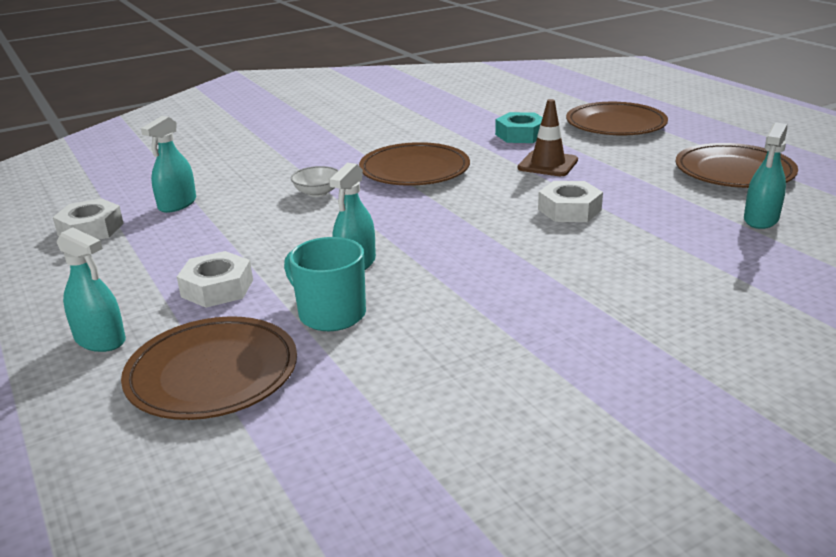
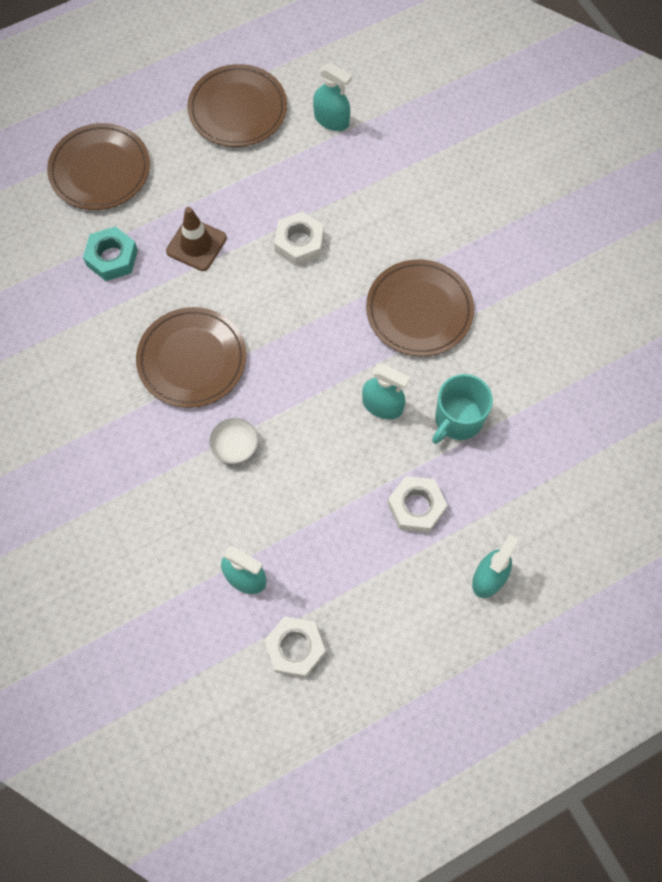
camera: 90 degrees left, 40 degrees up
brown plate [121,317,297,420] -> brown plate moved to [366,259,474,356]

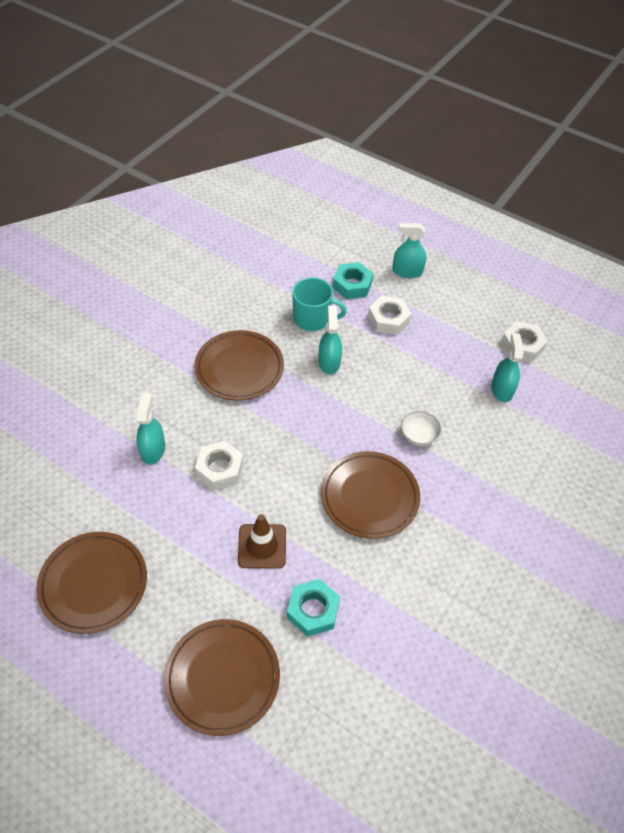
camera: 120 degrees left, 15 degrees down
turquoise spray bottle [313,63,352,131] -> turquoise spray bottle moved to [136,393,165,465]
none -> turquoise nut [333,262,374,299]

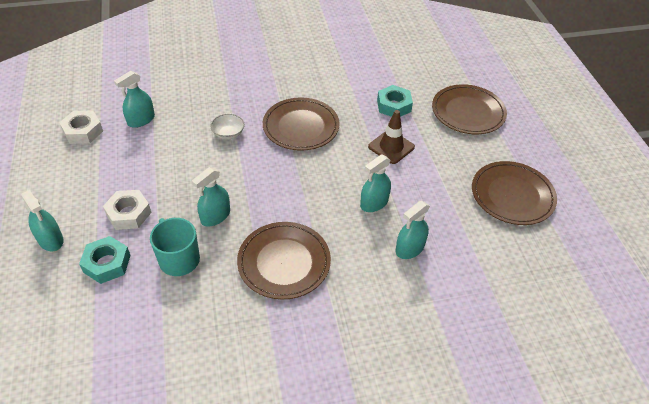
camera: 135 degrees left, 5 degrees down
white nut [195,441,244,490] -> turquoise spray bottle [360,155,391,212]

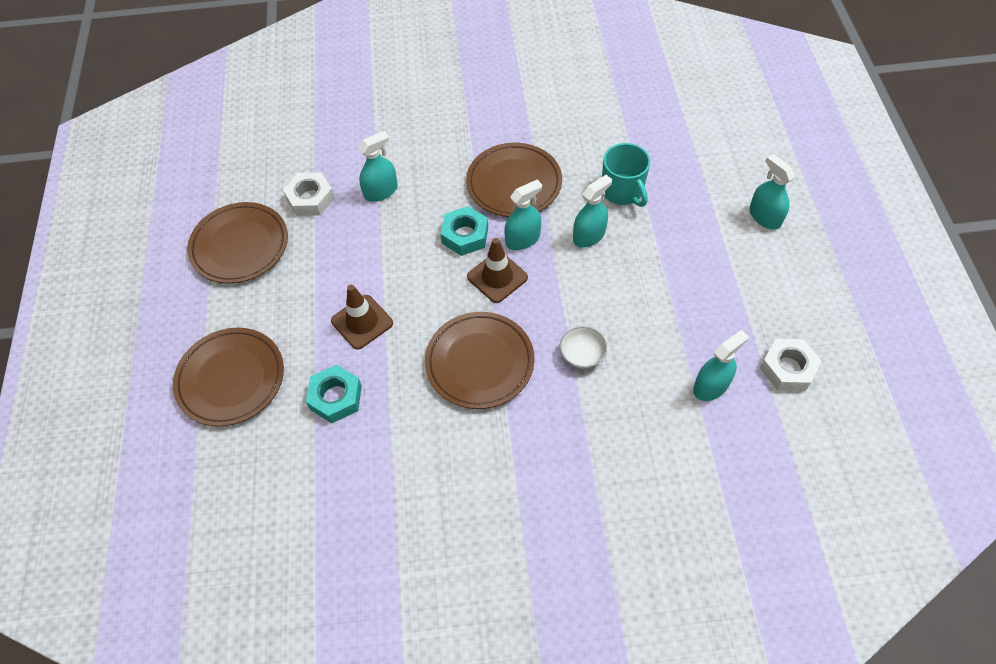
camera: 170 degrees left, 10 degrees up
turquoise nut [79,236,130,284] -> turquoise nut moved to [441,206,488,256]
white nut [103,190,152,230] -> white nut moved to [283,172,335,216]
turquoise spray bottle [360,155,391,212] -> turquoise spray bottle moved to [504,180,542,250]
none -> brown traffic cone [467,238,528,303]

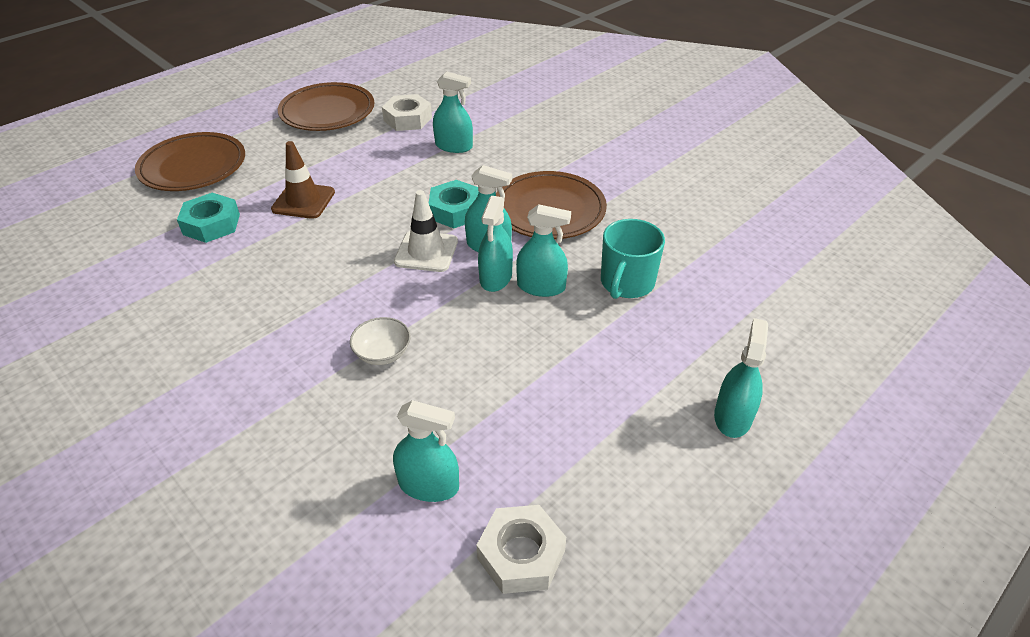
camera: 50 degrees right, 15 degrees down
brown plate [425,312,534,409] -> none
brown traffic cone [467,238,528,303] -> white traffic cone [394,190,458,272]
none -> turquoise spray bottle [478,196,513,292]

